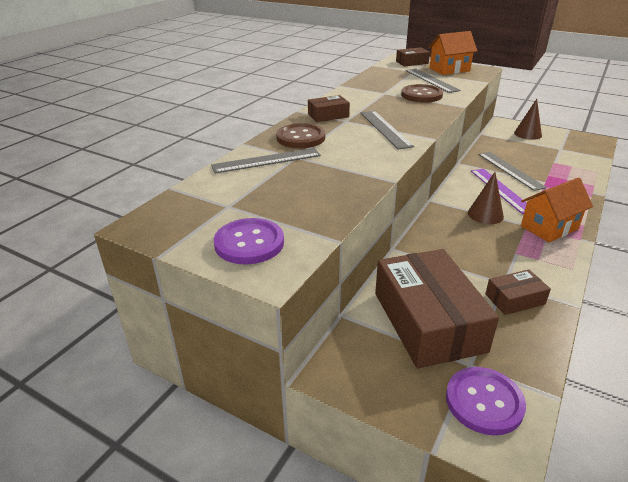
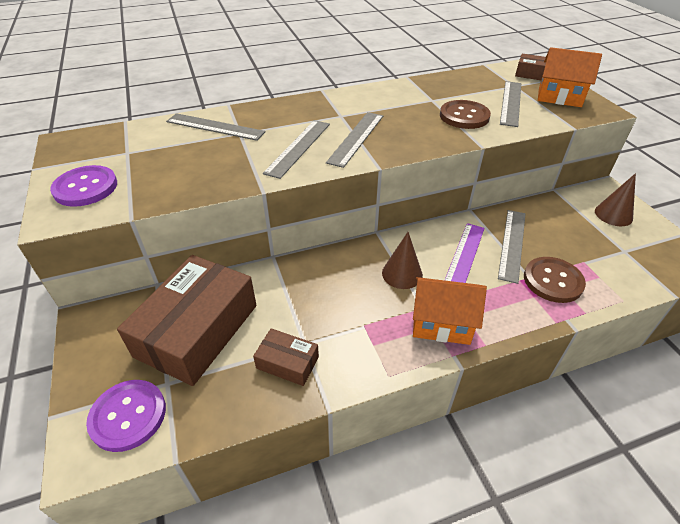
camera: 40 degrees right, 10 degrees up
brown button [276,123,325,148] -> brown button moved to [524,257,586,303]
brown box [308,95,350,122] -> none
none -> grey ruler [263,120,330,179]

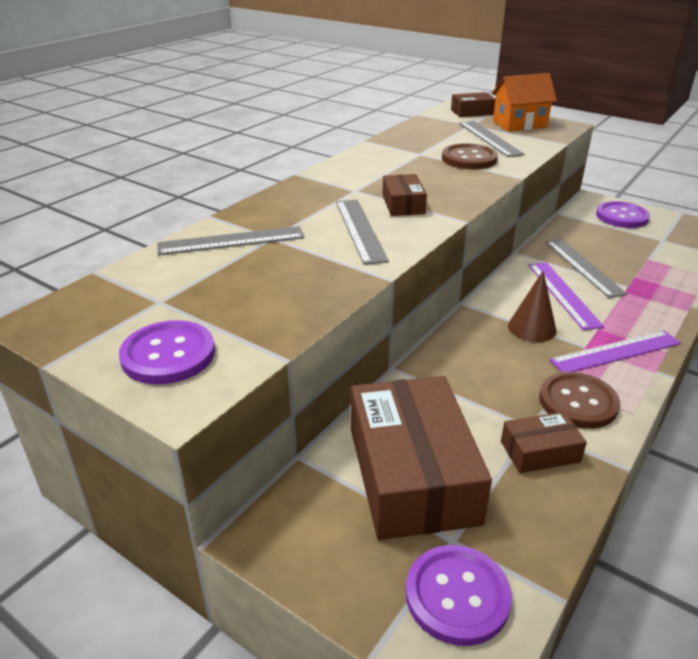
camera: 35 degrees left, 10 degrees down
grey ruler [326,112,383,168] -> brown box [382,174,427,216]
orange house [413,277,487,345] -> purple ruler [549,330,681,372]
brown button [524,257,586,303] -> brown button moved to [539,372,620,429]
brown cone [595,173,636,226] -> purple button [596,201,650,228]

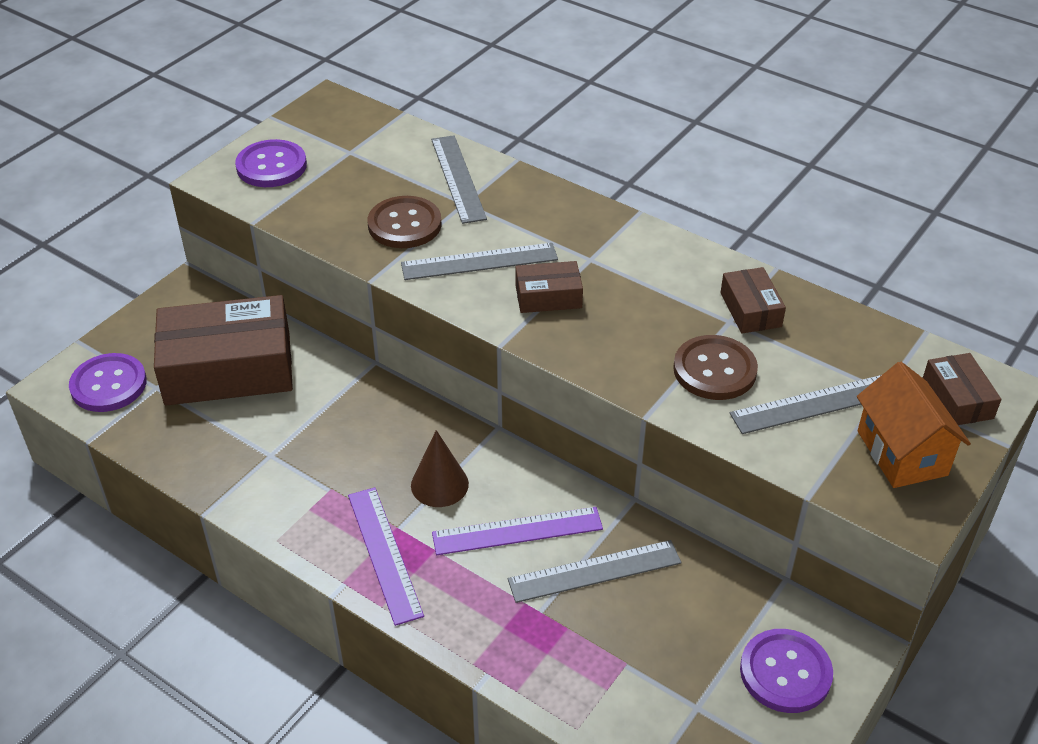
camera: 90 degrees right, 10 degrees up
brown box [501,412,587,473] -> brown box moved to [720,267,786,334]
brown button [539,372,620,429] -> brown button moved to [368,196,442,248]

